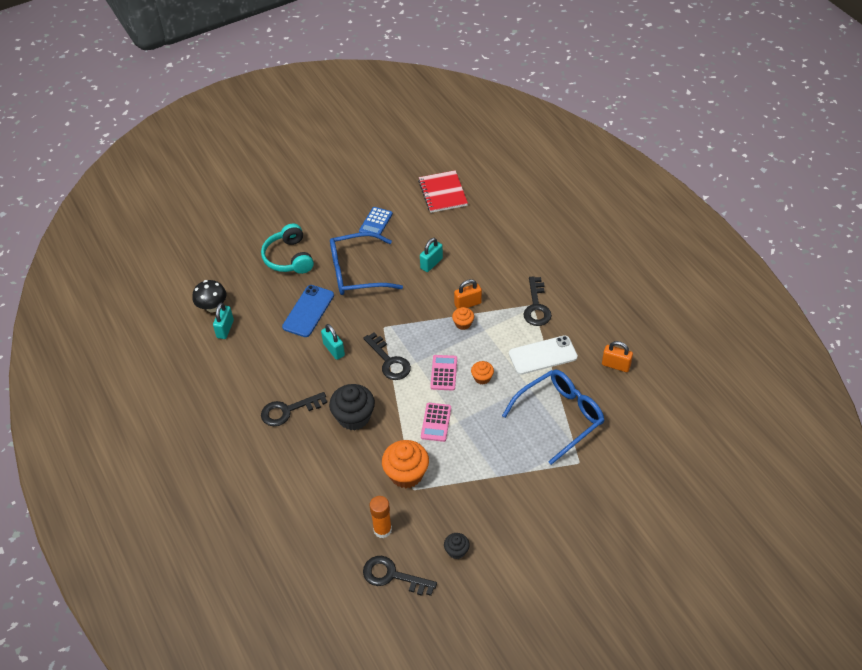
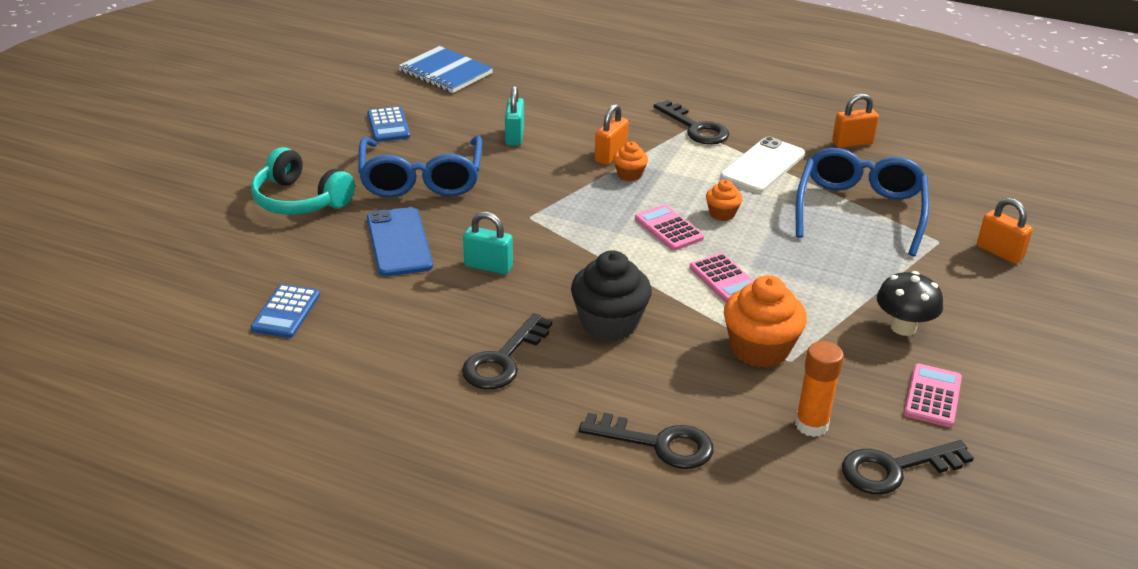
camera: 40 degrees left, 15 degrees down
black mushroom [192,280,226,312] -> black mushroom moved to [877,271,943,336]
turquoise padlock [213,303,234,339] -> blue calculator [250,284,320,338]
blue glasses [330,232,403,295] -> blue glasses turned 45 degrees counterclockwise [358,135,482,198]
black key [363,333,411,380] -> black key moved to [579,413,714,469]
red notebook [418,170,468,213] -> blue notebook [398,46,493,93]
black cupcake [444,533,470,559] -> pink calculator [904,363,962,427]
none -> orange padlock [977,198,1033,264]

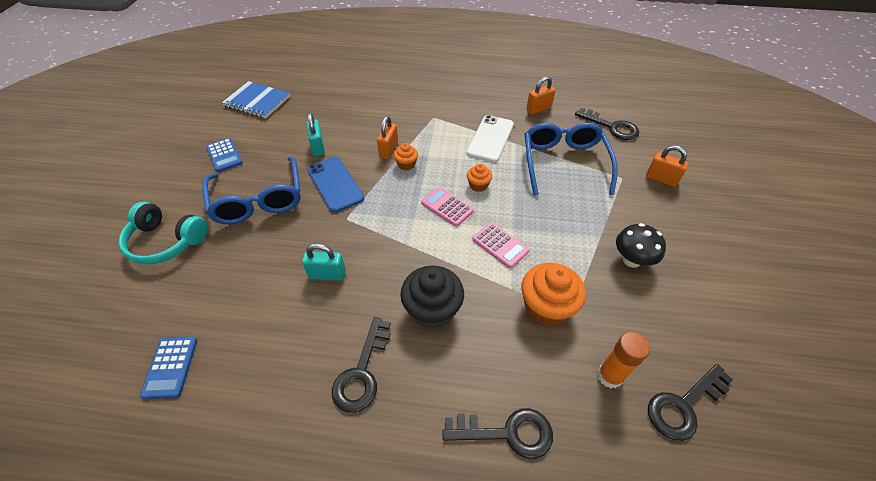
camera: 15 degrees left, 15 degrees up
blue phone [367,207,433,276] -> blue phone moved to [307,157,364,212]
black key [653,100,729,145] -> black key moved to [575,108,639,140]
pink calculator [904,363,962,427] -> none

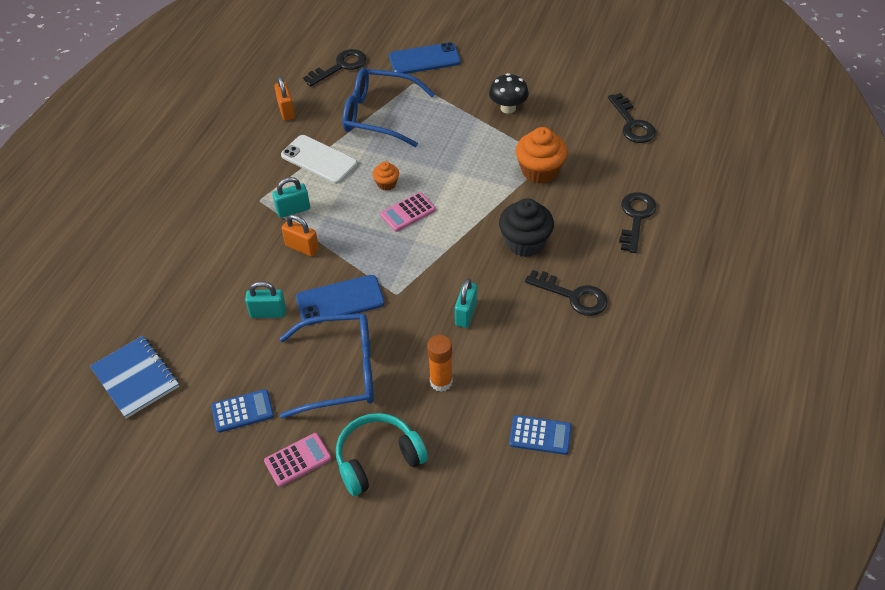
camera: 75 degrees left, 0 degrees up
turquoise headphones [118,202,208,264] -> turquoise headphones turned 150 degrees counterclockwise [336,413,428,496]
blue notebook [222,81,290,118] -> blue notebook turned 75 degrees counterclockwise [90,336,179,419]
orange cupcake [394,143,418,171] -> none
pink calculator [472,222,529,268] -> pink calculator moved to [264,433,332,487]
orange glue stick [597,332,650,388] -> orange glue stick moved to [427,335,453,392]
orange padlock [646,145,688,187] -> blue phone [389,42,461,74]
none -> turquoise padlock [273,177,310,218]

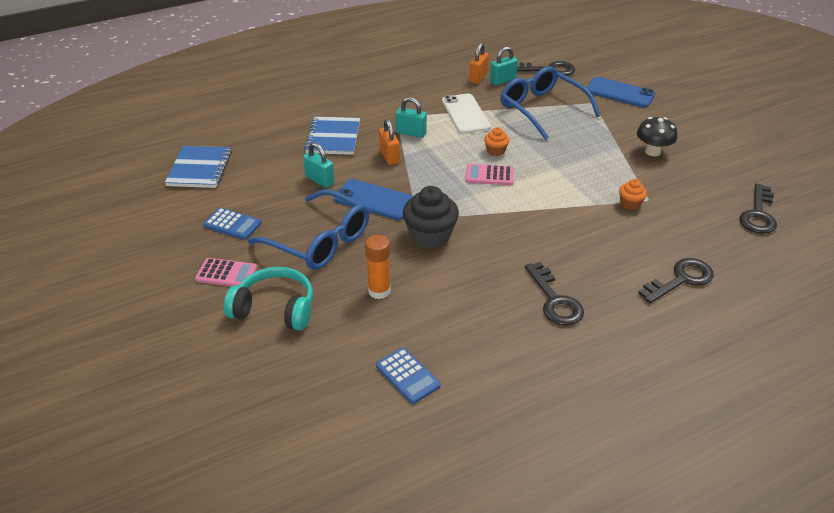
camera: 40 degrees right, 10 degrees down
turquoise padlock [455,278,477,328] -> turquoise padlock moved to [490,46,518,86]
black cupcake [499,198,554,257] -> black cupcake moved to [403,186,459,249]
orange cupcake [516,127,567,184] -> orange cupcake [619,179,647,210], size x0.52
none -> blue notebook [304,117,360,155]

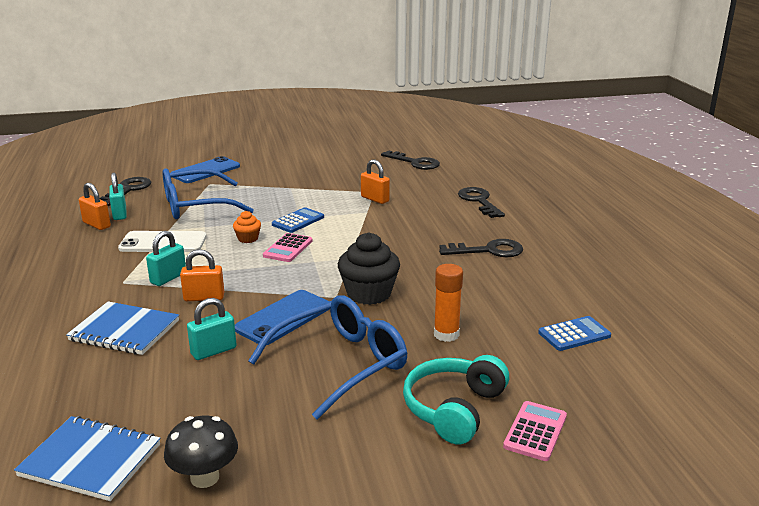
camera: 75 degrees left, 15 degrees down
pink calculator [195,258,258,286] -> pink calculator moved to [503,401,567,461]
blue calculator [203,208,261,240] -> blue calculator moved to [272,207,324,233]
orange cupcake [619,179,647,210] -> orange padlock [361,159,390,204]
black mushroom [637,117,677,156] -> black mushroom moved to [164,416,238,488]

